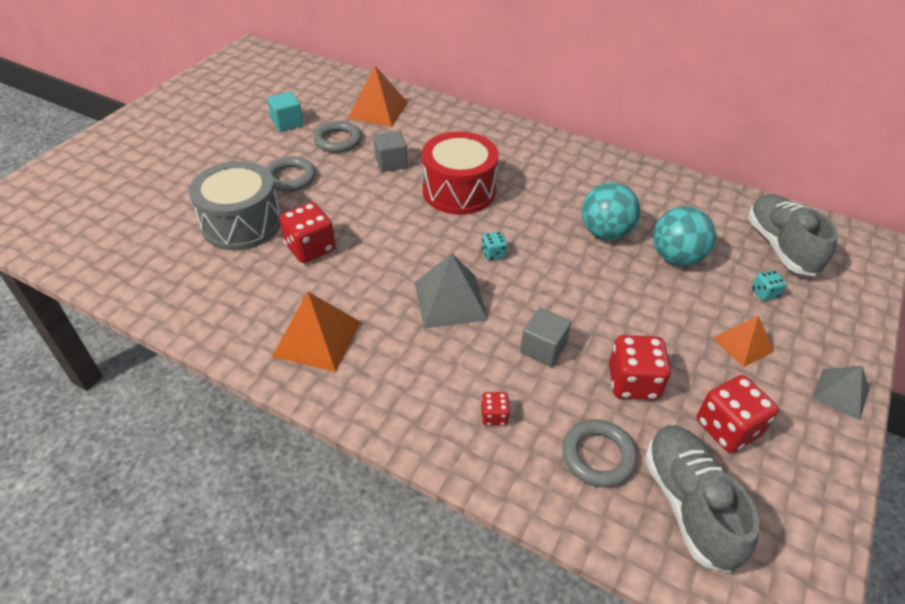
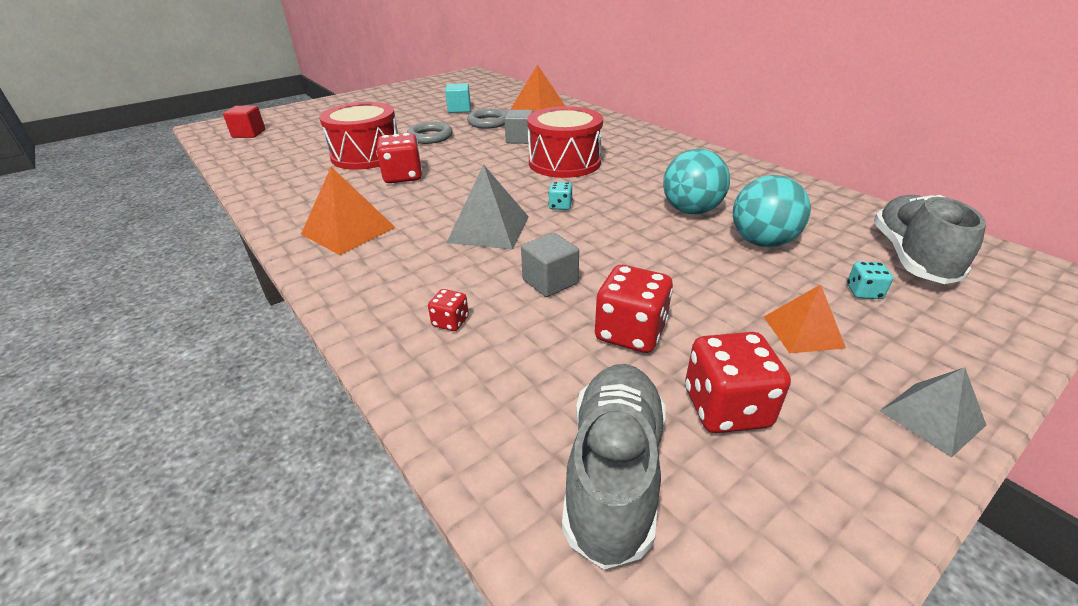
camera: 25 degrees right, 10 degrees down
grey drum [189,161,281,251] -> red drum [319,102,398,170]
grey ring [562,419,637,487] -> none
none -> red cube [223,106,265,138]

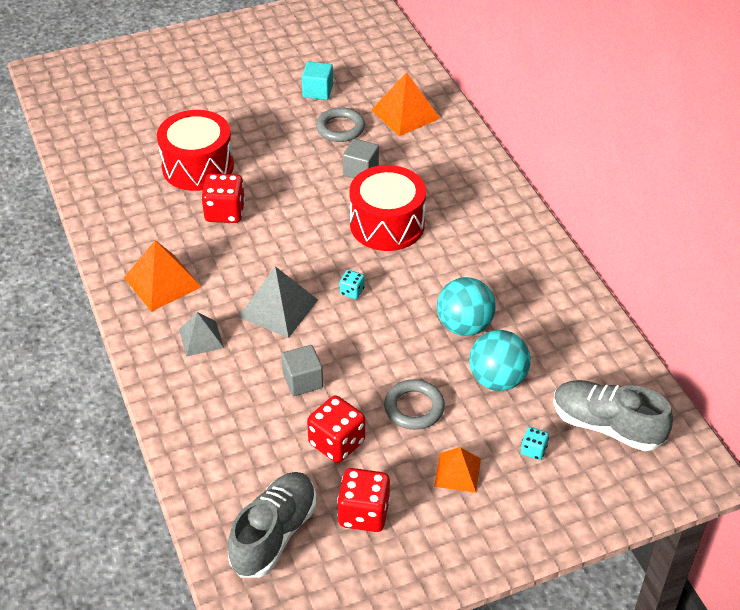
camera: 15 degrees right, 10 degrees up
red cube [223,106,265,138] -> none
grey ring [407,122,453,144] -> grey ring moved to [384,379,445,430]
red dice [428,289,469,331] -> none
grey shoe [874,195,986,284] -> grey shoe turned 90 degrees counterclockwise [553,380,673,451]
grey pyramid [880,367,986,458] -> grey pyramid moved to [179,312,224,357]

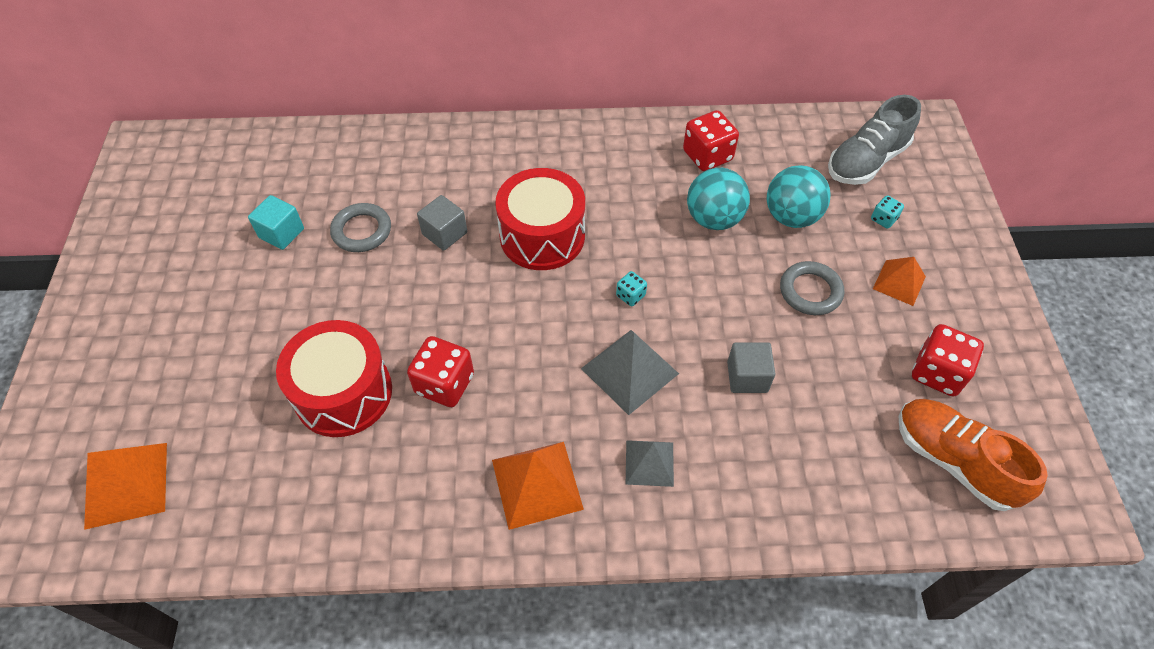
camera: 70 degrees left, 10 degrees up
grey shoe [228,472,316,578] -> orange shoe [898,399,1048,511]
red dice [307,395,365,463] -> red dice moved to [683,110,739,171]
orange pyramid [371,72,440,136] -> orange pyramid moved to [84,443,167,530]

